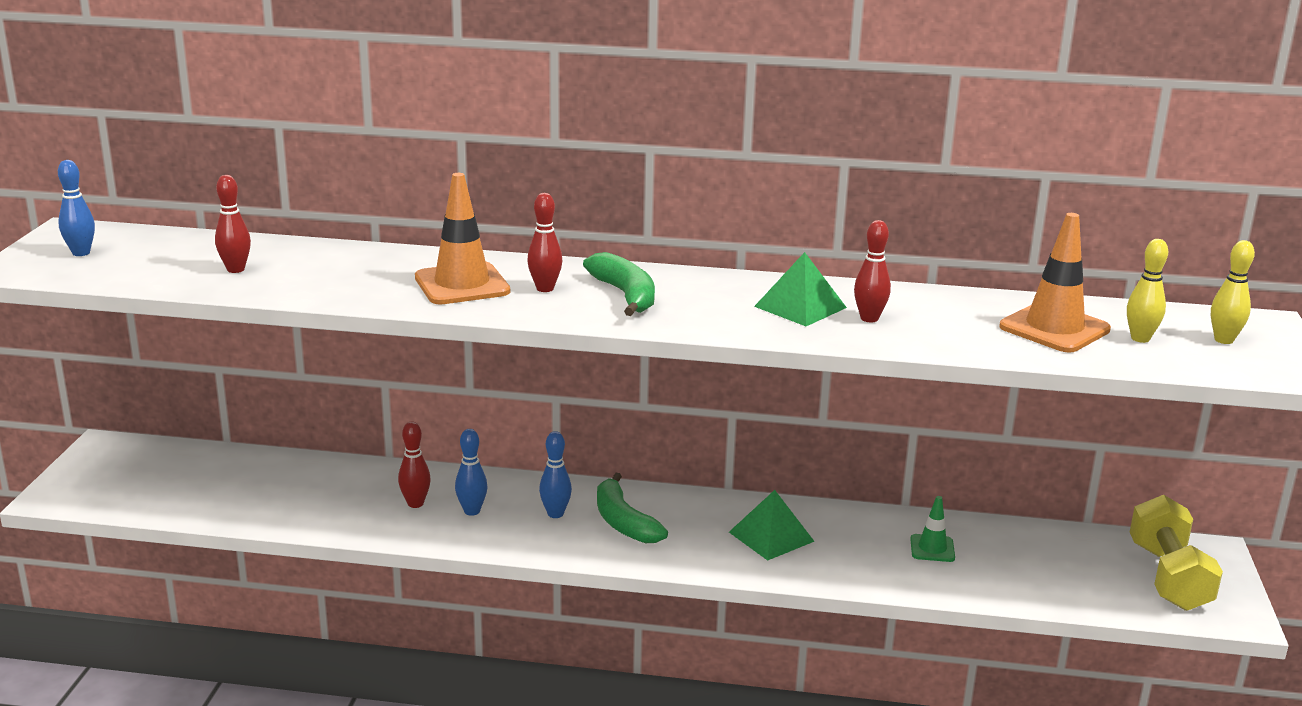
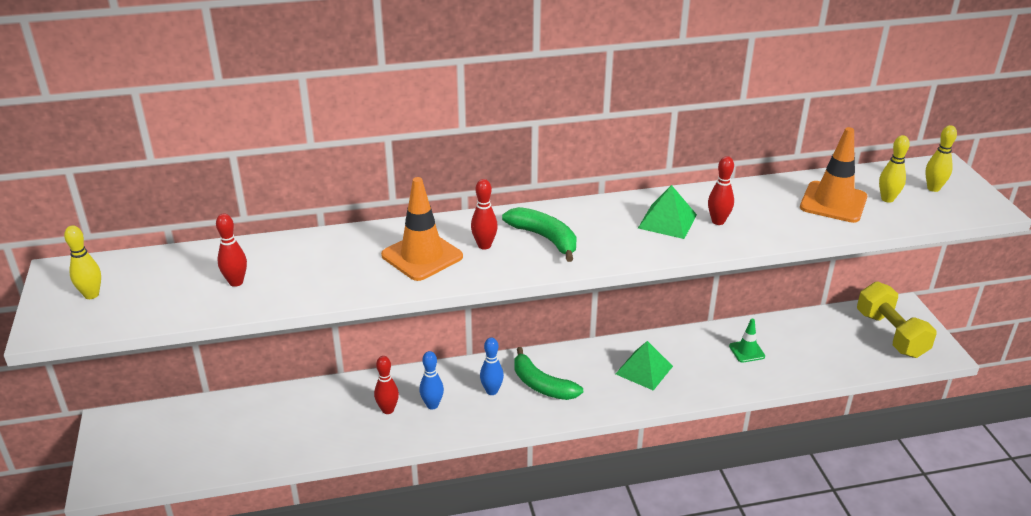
camera: 20 degrees left, 10 degrees up
blue bowling pin [58,160,95,256] -> yellow bowling pin [64,225,101,299]

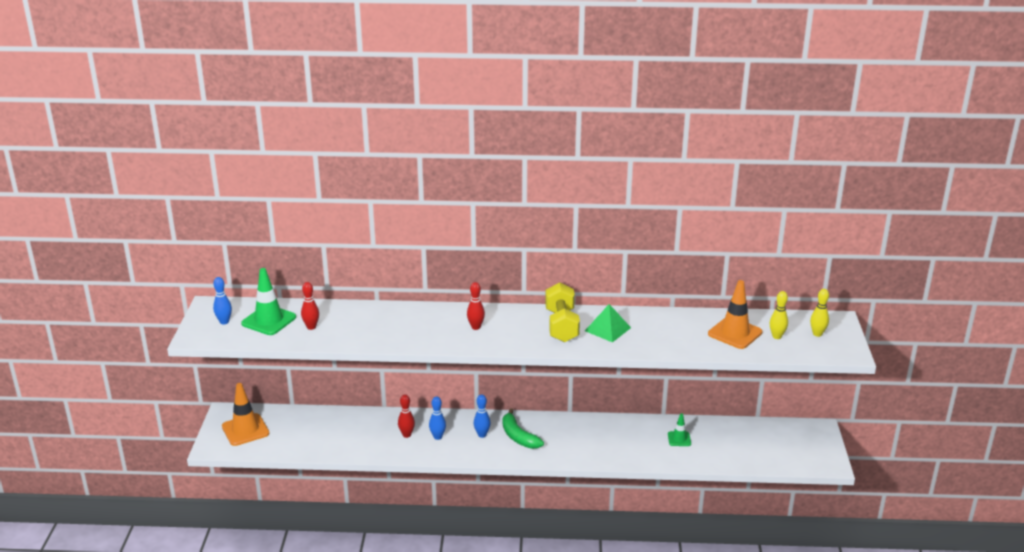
camera: 15 degrees right, 5 degrees down
yellow bowling pin [64,225,101,299] -> blue bowling pin [213,277,232,324]
orange traffic cone [381,177,463,281] -> orange traffic cone moved to [222,383,269,446]
green banana [502,207,577,262] -> none
green pyramid [616,341,673,391] -> none
red bowling pin [708,156,734,225] -> none
yellow dumbbell [857,282,936,358] -> yellow dumbbell moved to [545,282,580,342]
none -> green traffic cone [241,268,296,335]

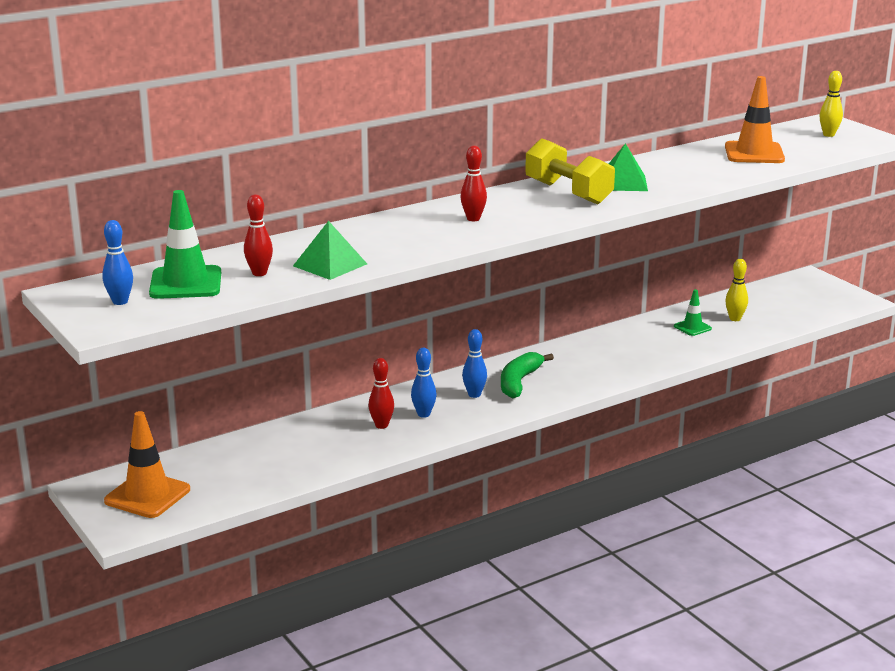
camera: 35 degrees left, 5 degrees down
green banana [503,408,544,449] -> green banana turned 90 degrees clockwise [501,352,554,398]
yellow bowling pin [770,291,788,339] -> yellow bowling pin moved to [725,259,748,321]
none -> green pyramid [293,221,367,280]

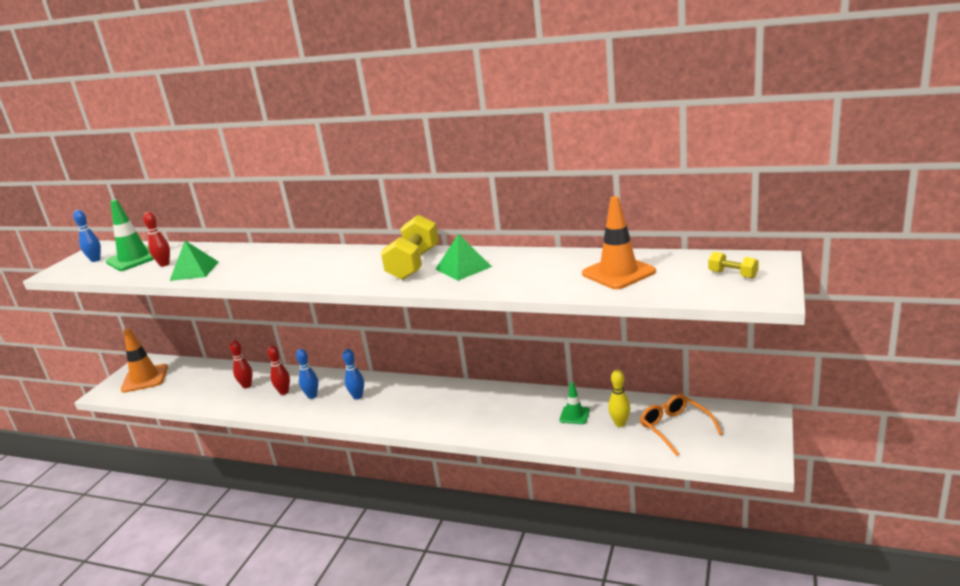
camera: 55 degrees right, 0 degrees up
red bowling pin [460,146,487,221] -> red bowling pin moved to [230,340,253,388]
green banana [501,352,554,398] -> none
yellow bowling pin [820,71,843,137] -> yellow dumbbell [708,252,759,279]
none -> orange glasses [640,394,723,456]

